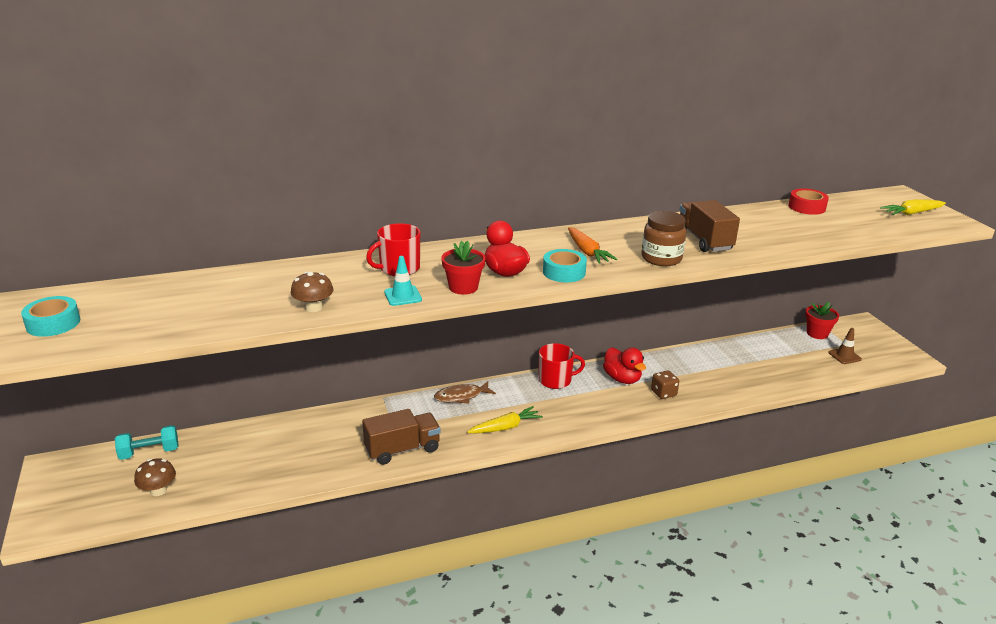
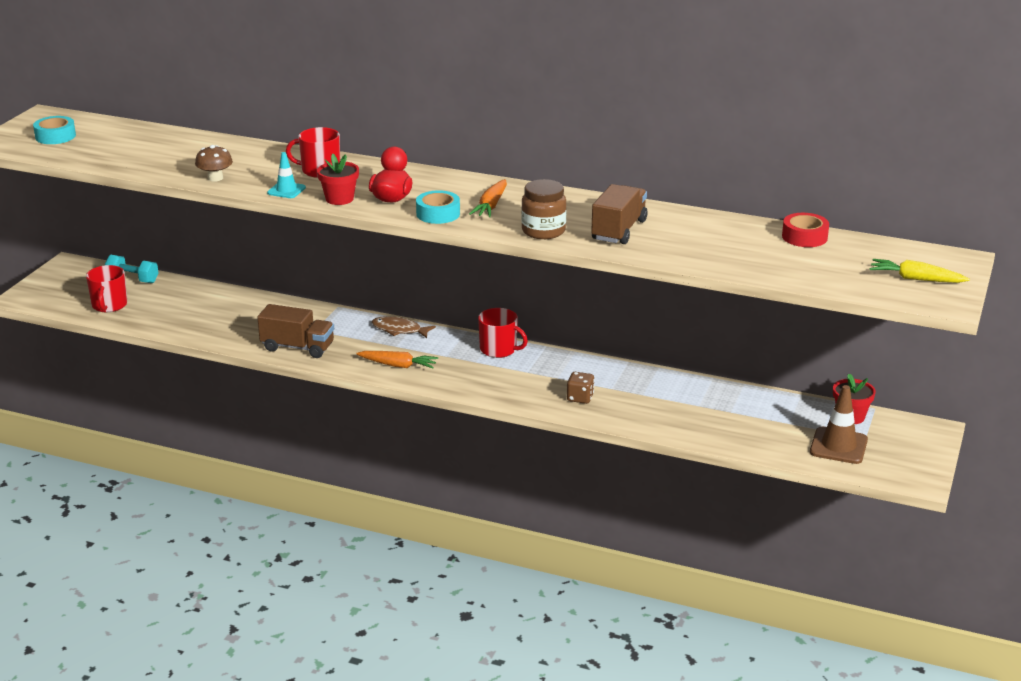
camera: 40 degrees right, 0 degrees up
brown mushroom [134,458,176,496] -> red mug [86,265,127,312]
yellow carrot [467,406,543,433] -> orange carrot [356,351,438,368]
red duck [603,347,646,384] -> none
brown traffic cone [828,328,862,364] -> brown traffic cone [810,385,868,464], size x1.63

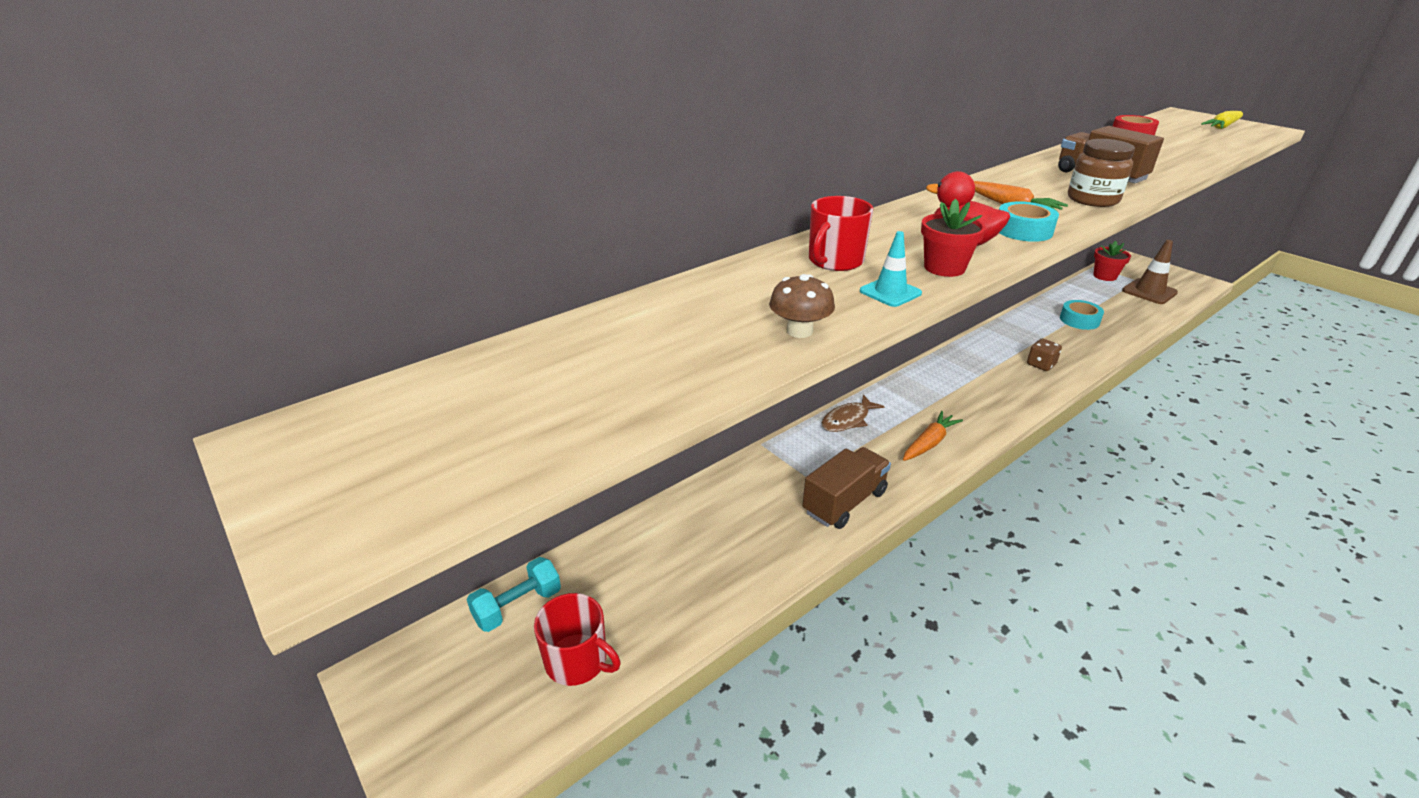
camera: 60 degrees left, 5 degrees up
turquoise tape [33,116,76,144] -> turquoise tape moved to [1060,300,1104,330]
red mug [478,308,528,358] -> none

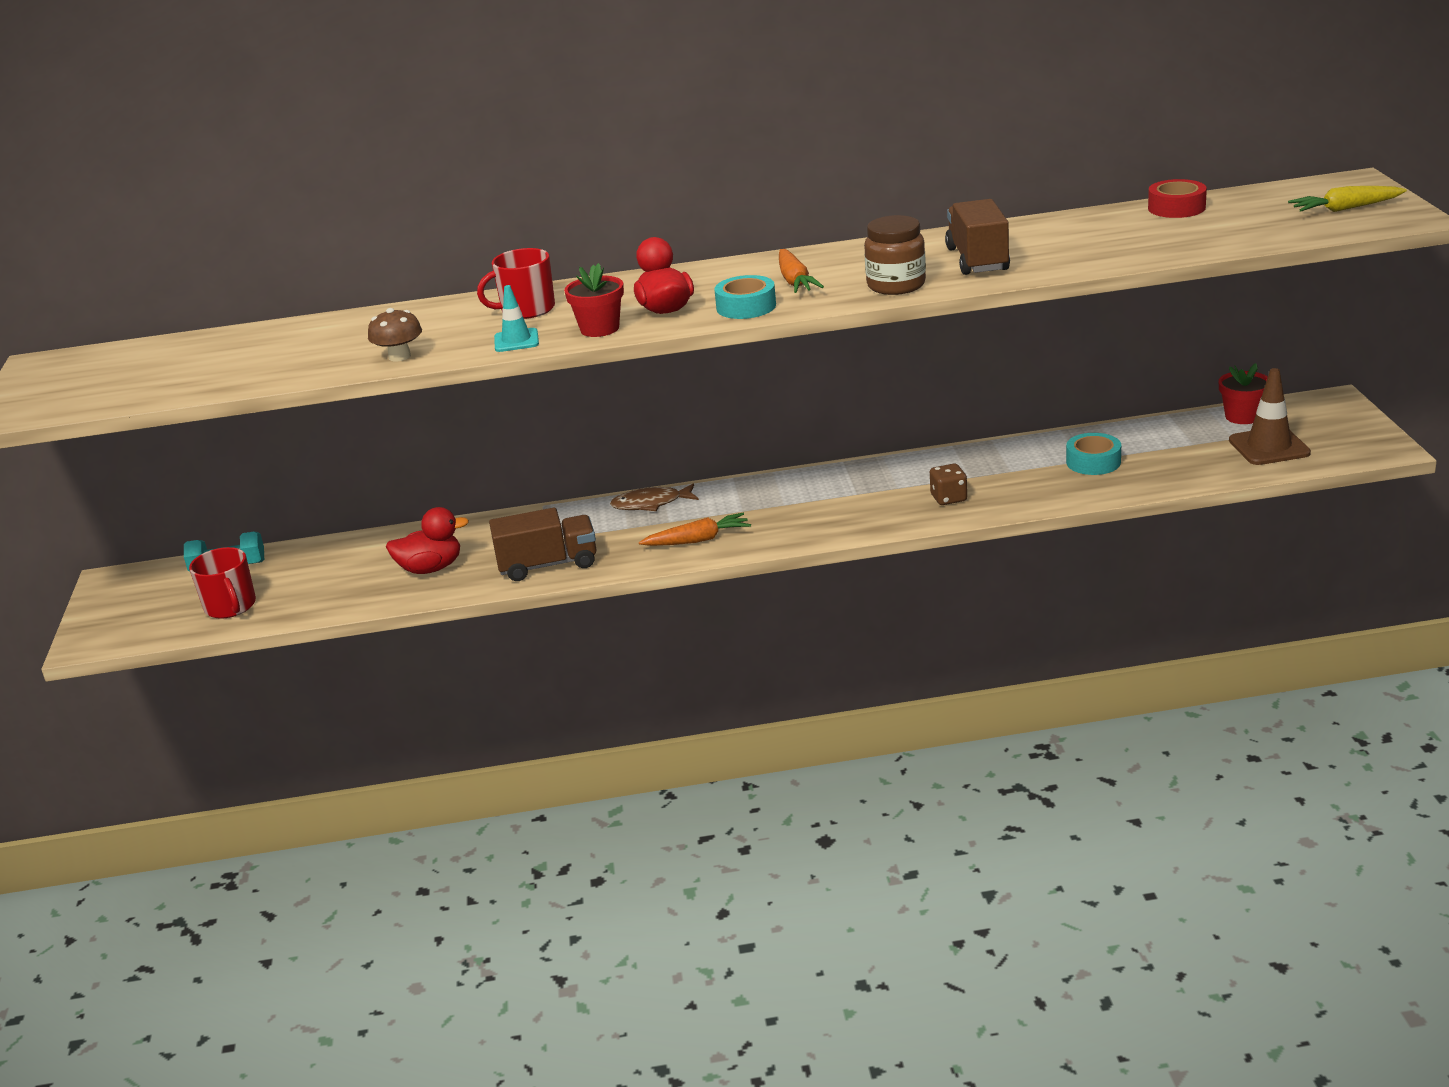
camera: 35 degrees right, 5 degrees down
none -> red duck [386,507,469,574]

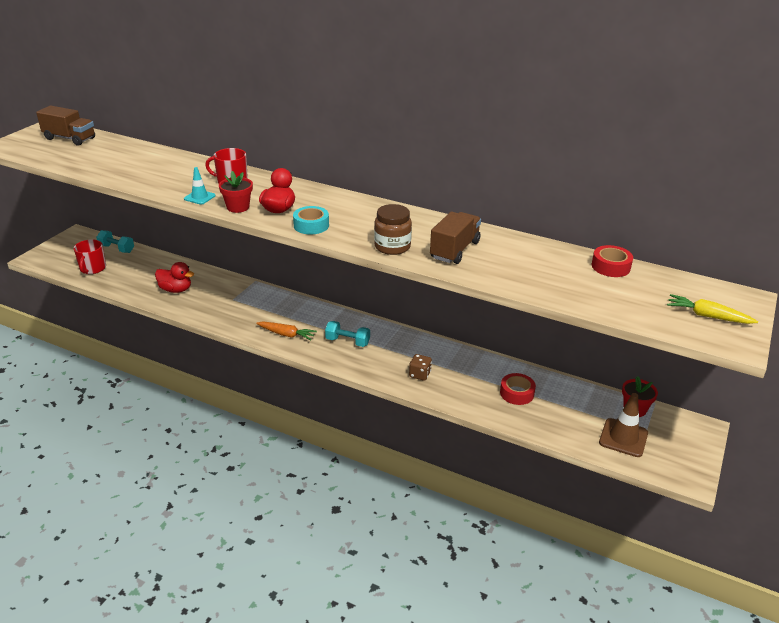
camera: 30 degrees right, 5 degrees up
brown mushroom [368,308,422,362] -> none
brown truck [489,508,596,581] -> brown truck moved to [36,106,95,146]
brown fish [610,483,699,511] -> none
orange carrot [779,249,824,293] -> none
turquoise tape [1066,433,1121,475] -> red tape [500,373,536,405]
none -> turquoise dumbbell [325,321,370,347]

